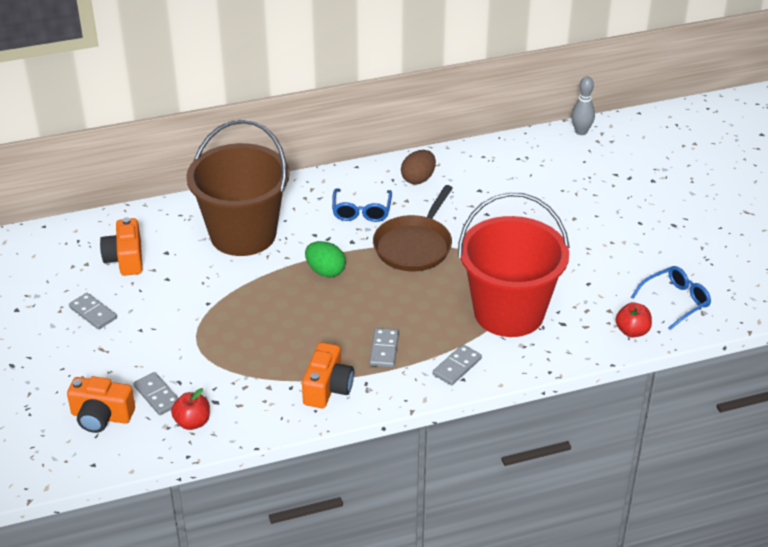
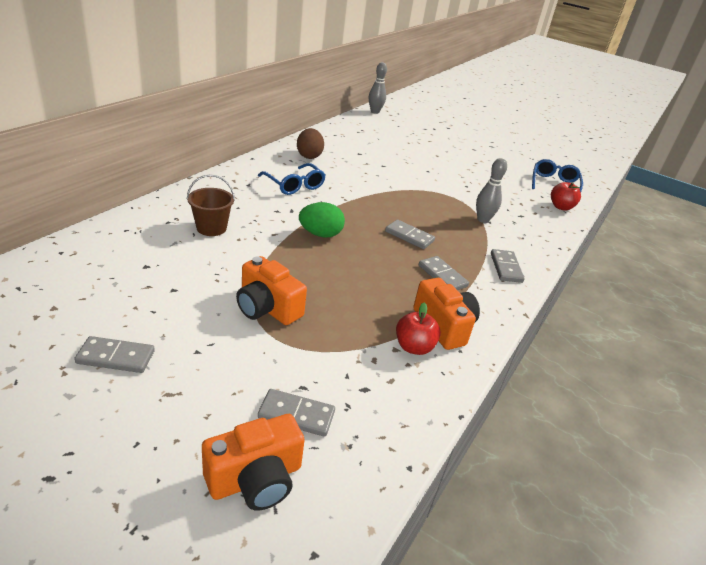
camera: 45 degrees left, 5 degrees down
orange camera [100,217,143,276] -> orange camera moved to [236,256,307,325]
red apple [171,388,210,430] -> red apple moved to [396,302,441,355]
brown bucket [186,119,289,256] -> brown bucket [187,174,235,236], size x0.41
brown pan [373,185,453,271] -> none
red bucket [458,192,570,337] -> grey bowling pin [476,158,507,223]
none -> grey domino [385,220,435,249]

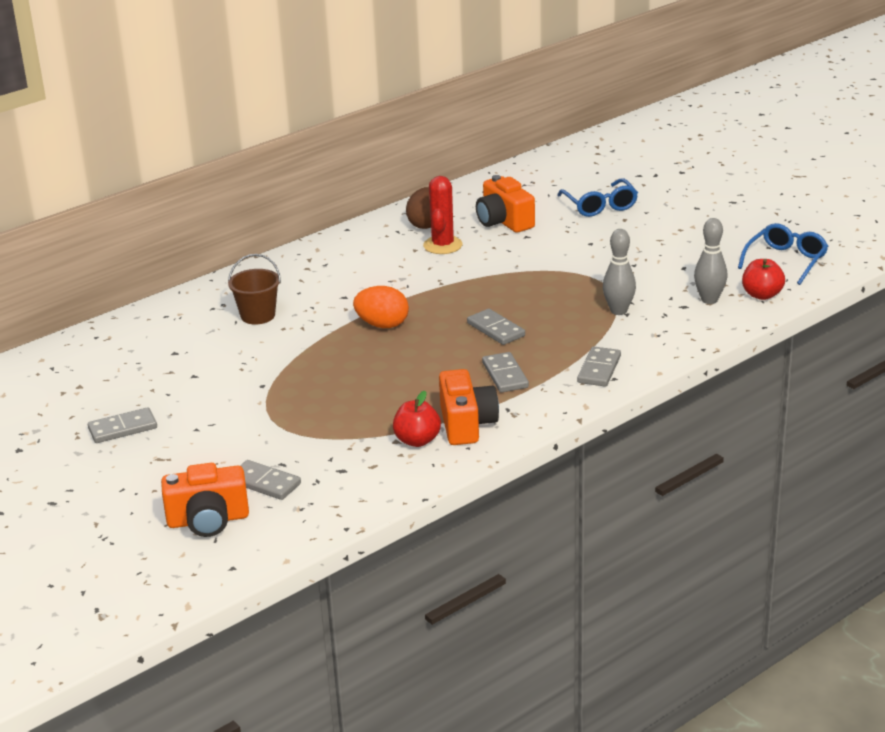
camera: 25 degrees right, 5 degrees down
grey domino [74,336,155,373] -> grey domino turned 45 degrees counterclockwise [88,407,157,443]
orange camera [236,256,307,325] -> orange camera moved to [476,175,535,233]
blue glasses [258,163,326,195] -> blue glasses moved to [557,179,638,217]
green egg [299,202,345,238] -> orange egg [353,286,409,328]
grey bowling pin [369,62,387,114] -> grey bowling pin moved to [694,218,728,304]
none -> red cactus [423,176,463,254]

